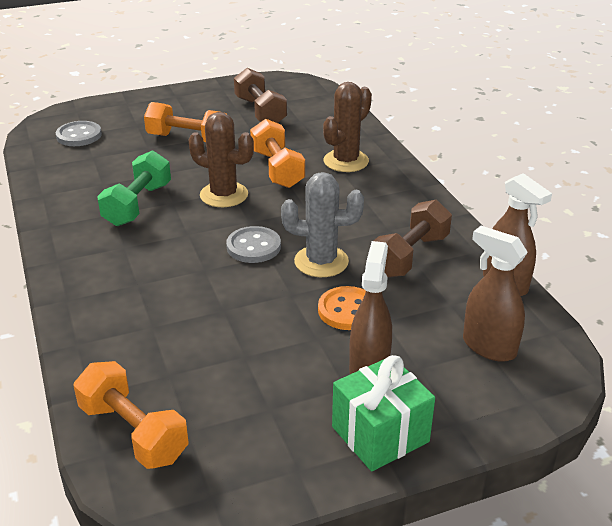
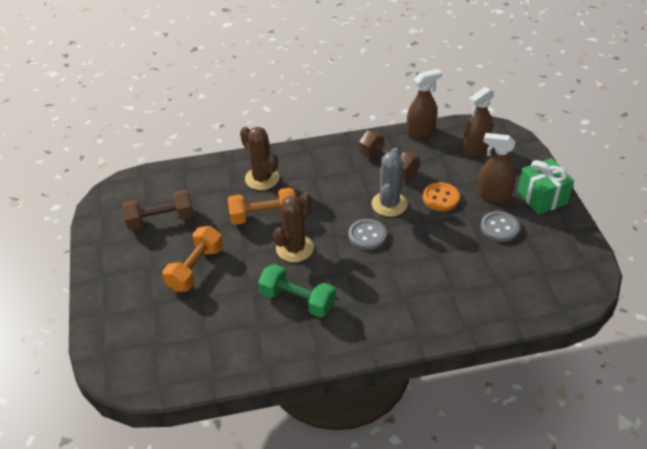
camera: 80 degrees left, 10 degrees up
grey button [56,121,102,146] -> grey button moved to [481,211,520,242]
orange dumbbell [73,361,189,469] -> none

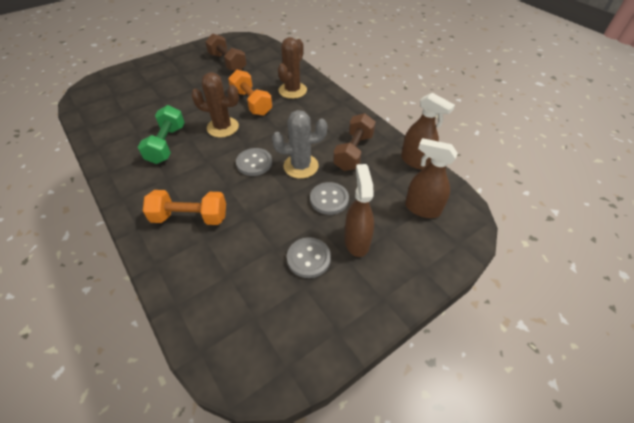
camera: 65 degrees right, 5 degrees up
orange dumbbell [162,226,223,292] -> orange dumbbell moved to [143,190,226,225]
orange button [423,182,460,211] -> grey button [310,182,349,215]
green gift [517,158,574,215] -> none

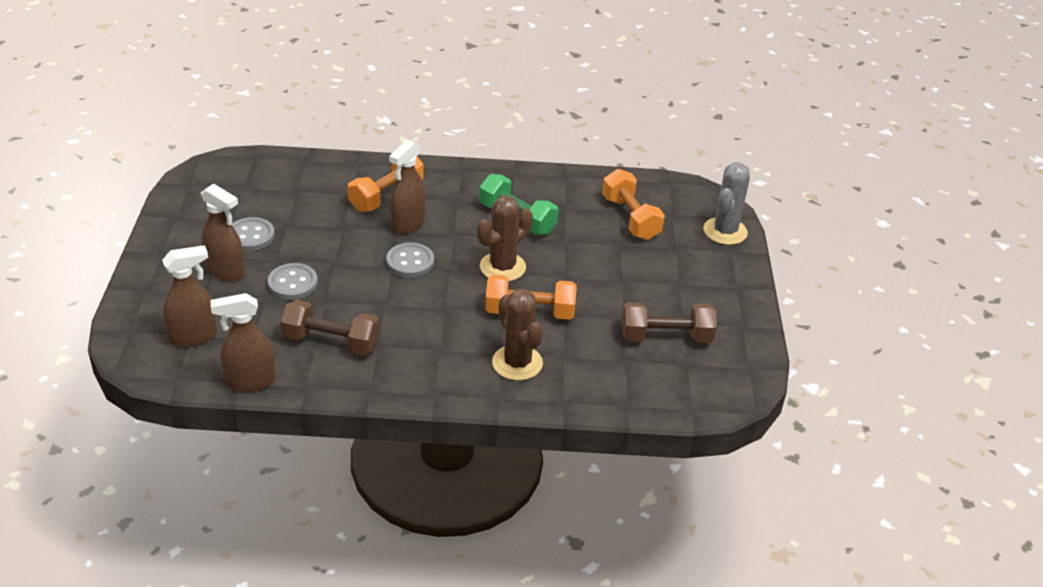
camera: 125 degrees right, 10 degrees down
grey cactus [272,110,327,179] -> grey cactus moved to [704,162,750,245]
brown dumbbell [333,113,376,171] -> brown dumbbell turned 45 degrees counterclockwise [280,300,379,356]
none -> brown spray bottle [389,140,426,234]
none -> orange dumbbell [602,169,665,240]

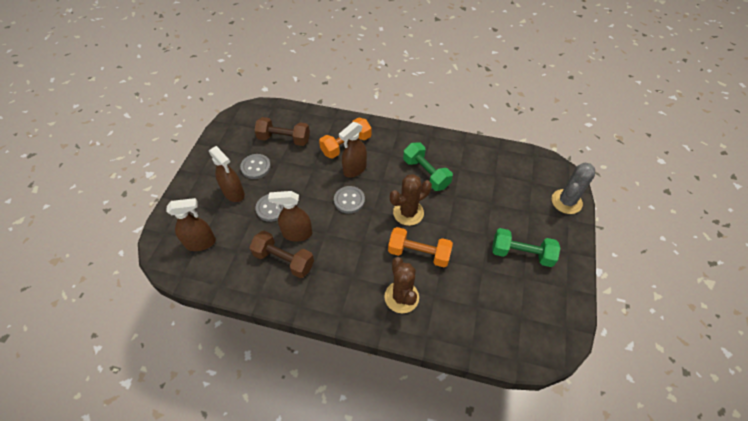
camera: 15 degrees right, 15 degrees up
brown spray bottle [210,293,276,392] -> brown spray bottle moved to [268,191,312,242]
orange dumbbell [602,169,665,240] -> none
brown dumbbell [622,302,717,343] -> brown dumbbell moved to [254,117,310,146]
none -> green dumbbell [492,228,560,267]

